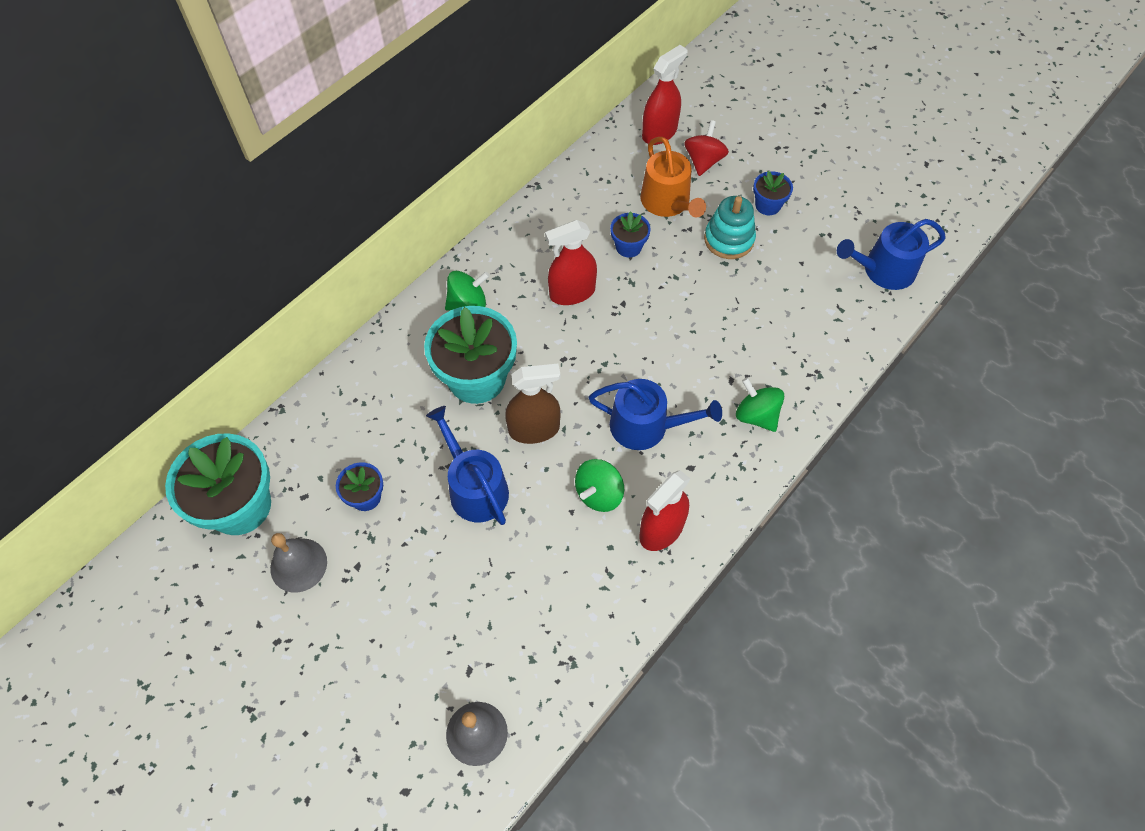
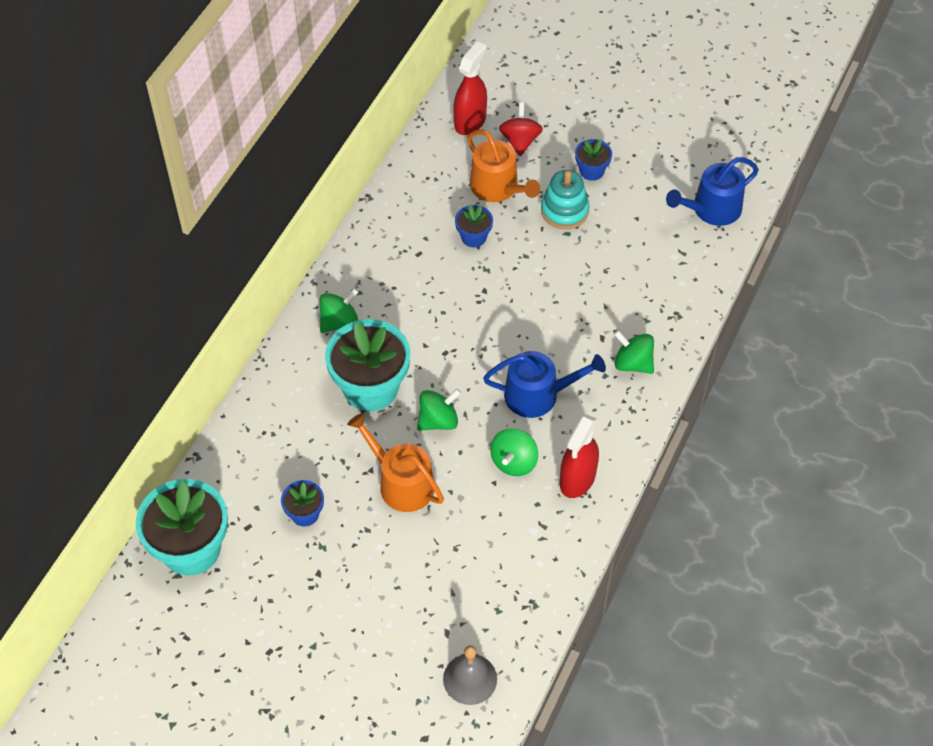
camera: 15 degrees left, 5 degrees down
grey bell [270,533,327,593] -> none
blue watering can [426,406,509,525] -> orange watering can [347,413,444,512]
brown spray bottle [505,364,561,444] -> green spinning top [417,389,461,431]
red spray bottle [545,220,597,305] -> none

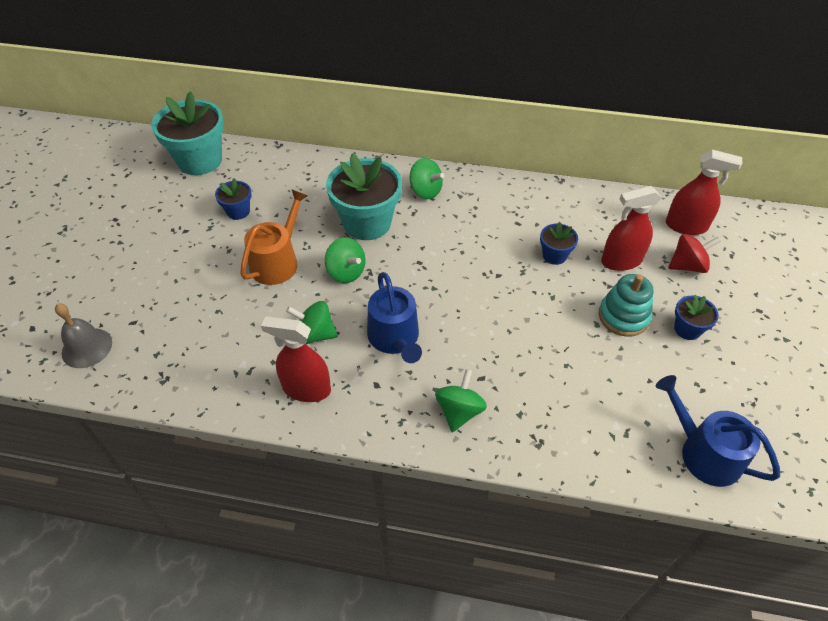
camera: 75 degrees right, 5 degrees down
orange watering can [467,130,540,202] -> red spray bottle [601,186,661,271]

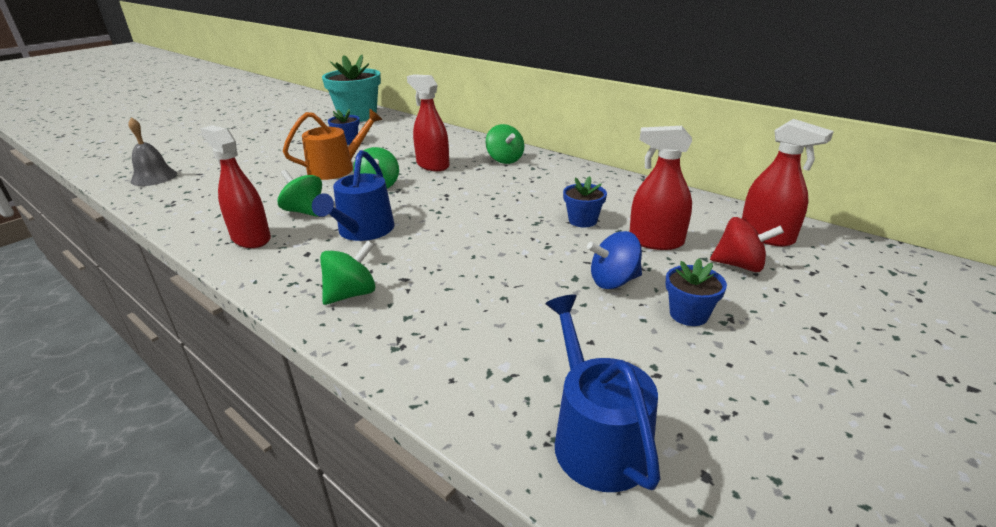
camera: 30 degrees right, 20 degrees down
turquoise flower pot [326,154,402,240] -> red spray bottle [407,74,449,171]
turquoise stacking toy [599,274,653,337] -> blue spinning top [587,231,642,289]

